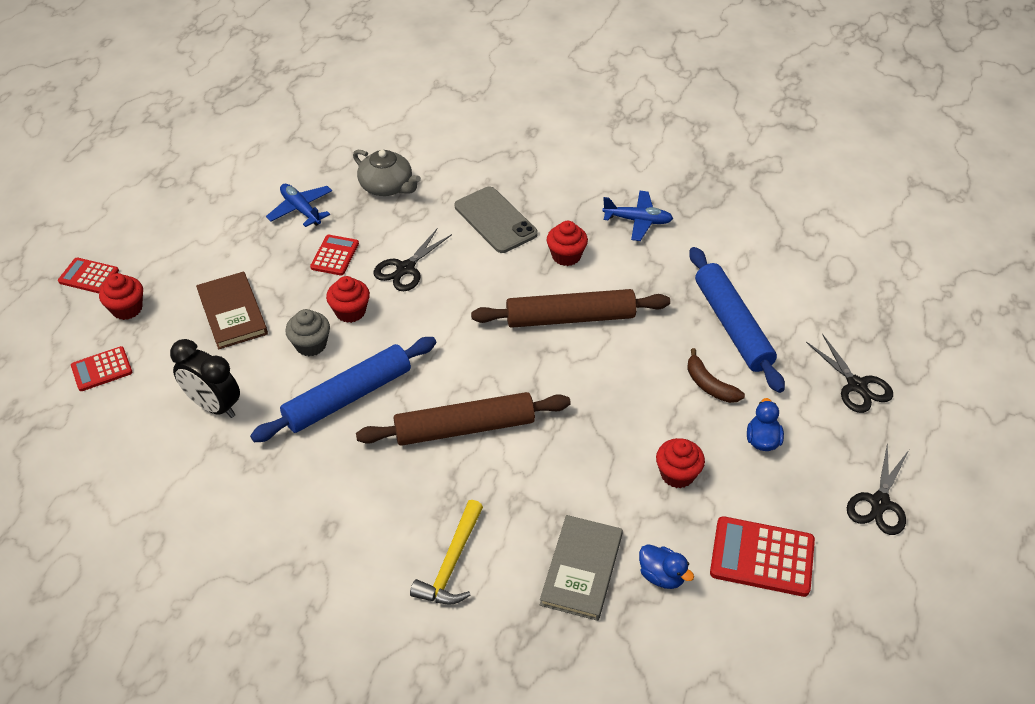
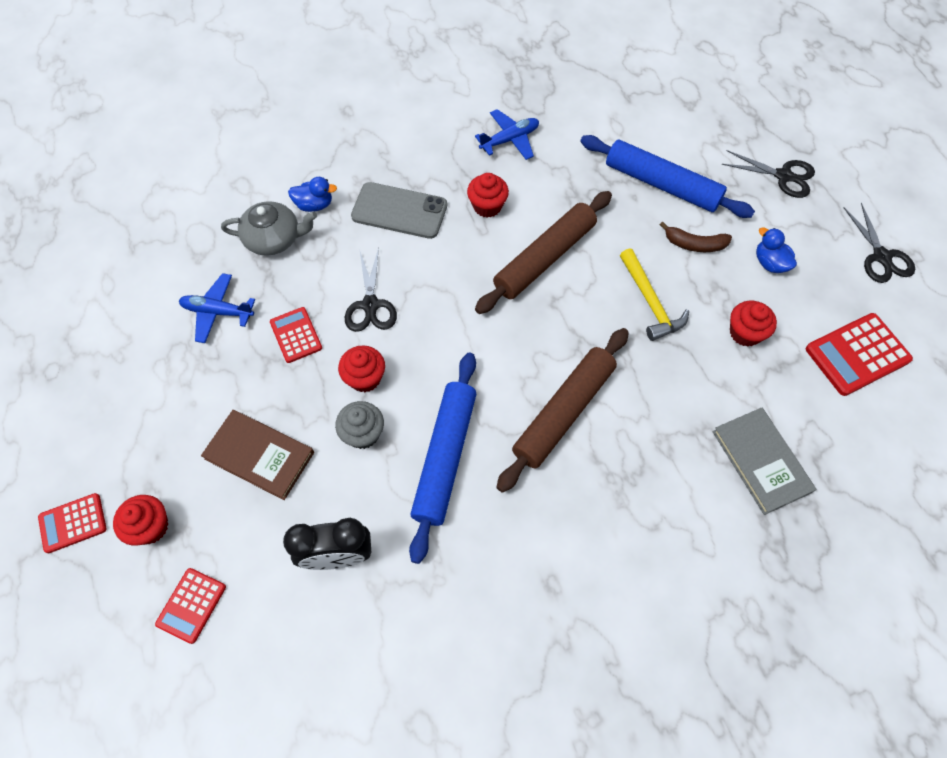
camera: 40 degrees left, 15 degrees up
yellow hammer [410,500,483,605] -> yellow hammer moved to [620,248,689,341]
blue duck [639,544,694,589] -> blue duck moved to [288,177,337,212]

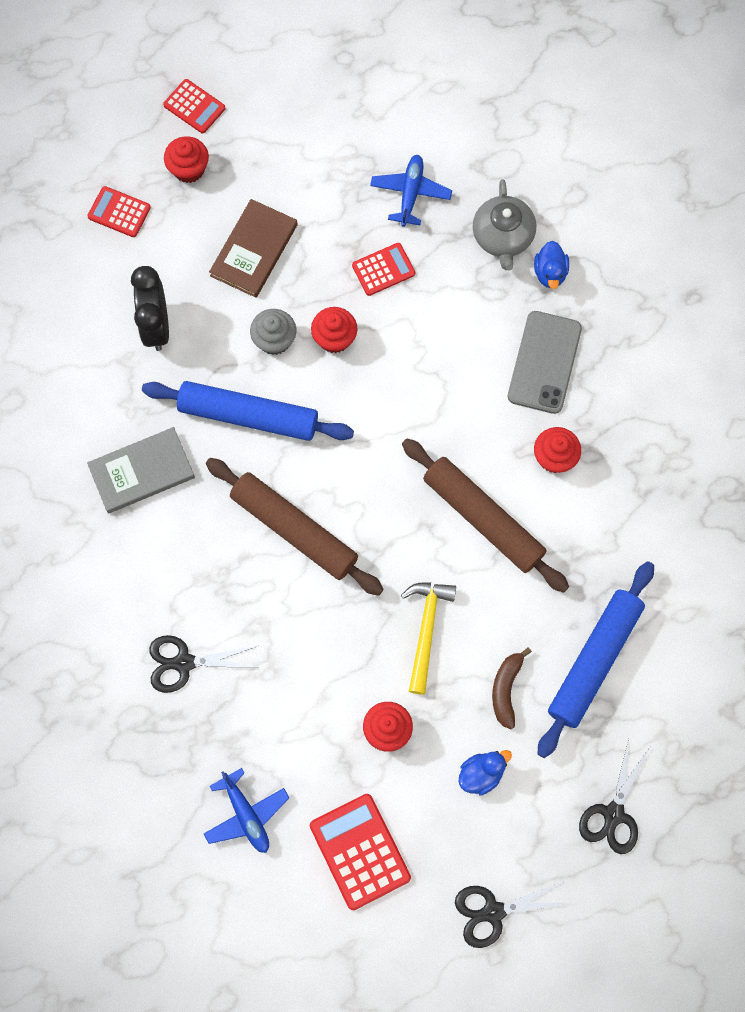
camera: 90 degrees right, 10 degrees up
red calculator [38,493,107,553] -> red calculator turned 150 degrees clockwise [163,79,225,133]
black scissors [345,248,397,332] -> black scissors moved to [149,635,260,693]
blue plane [475,109,539,160] -> blue plane moved to [204,768,289,853]
yellow hammer [620,248,689,341] -> yellow hammer turned 120 degrees clockwise [401,582,456,695]
grey book [713,407,816,515] -> grey book moved to [87,427,195,513]

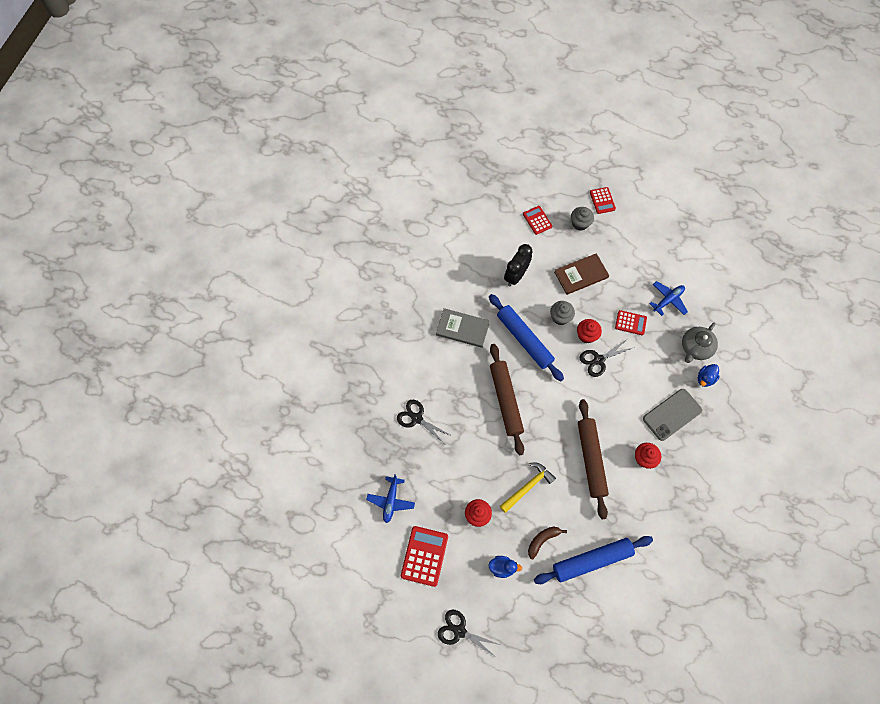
camera: 40 degrees right, 5 degrees down
red cupcake [164,136,209,183] -> grey cupcake [571,207,594,231]
black scissors [579,739,650,854] -> black scissors moved to [580,339,632,377]

